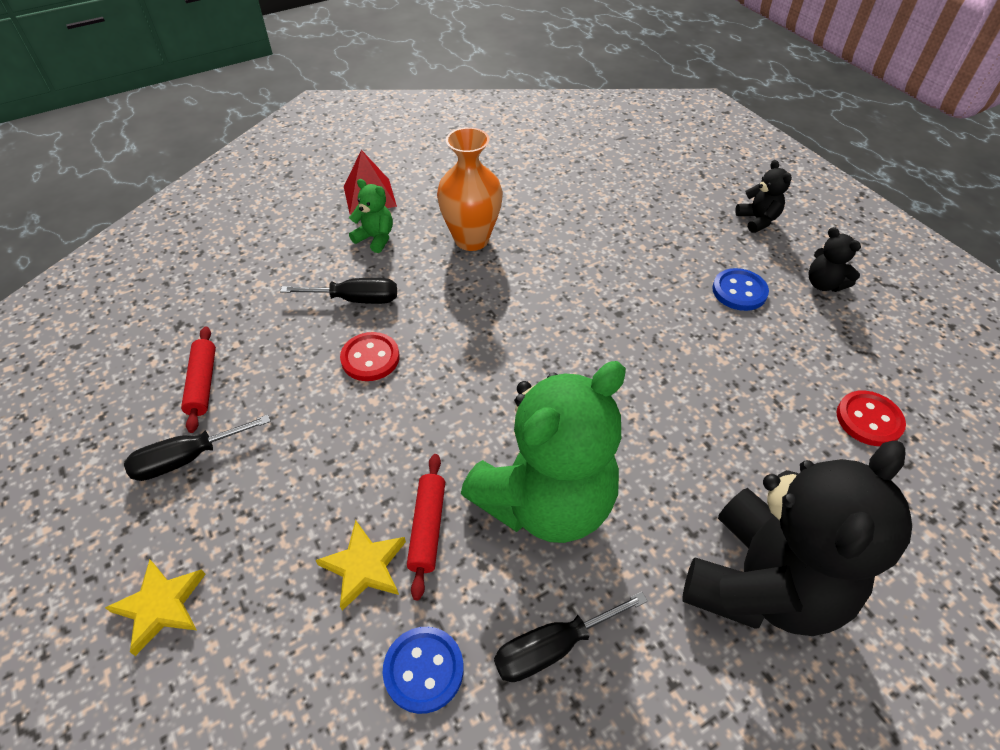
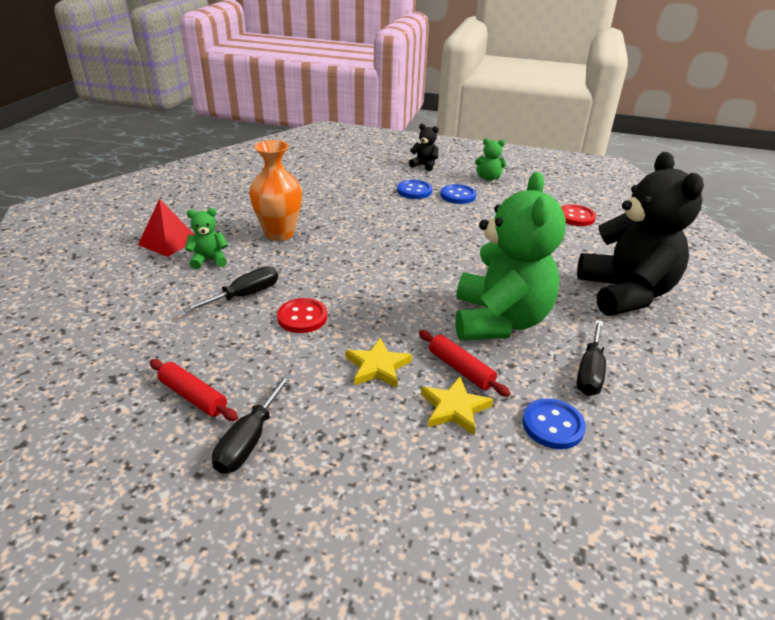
camera: 45 degrees left, 15 degrees down
yellow star [105,559,206,656] -> yellow star moved to [345,338,412,388]
black teddy bear [808,227,861,292] -> green teddy bear [475,138,507,181]
none -> blue button [397,180,432,199]

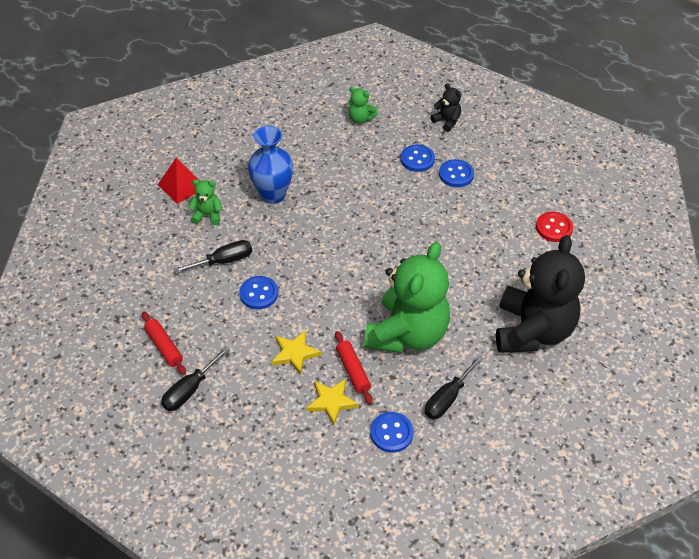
camera: 20 degrees right, 15 degrees up
orange vase [249,140,302,241] -> blue vase [248,126,293,204]
red button [277,298,327,333] -> blue button [239,276,278,310]
green teddy bear [475,138,507,181] -> green teddy bear moved to [348,87,377,124]

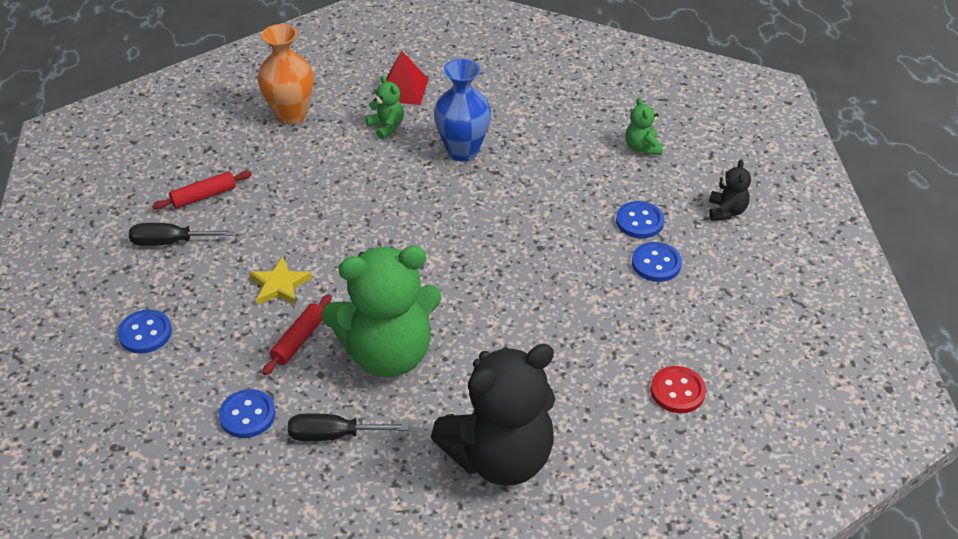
camera: 50 degrees right, 5 degrees down
red rolling pin [142,312,186,375] -> red rolling pin turned 45 degrees clockwise [152,171,252,210]
black screwdriver [174,240,252,273] -> none
blue button [239,276,278,310] -> blue button moved to [118,310,172,354]
yellow star [306,379,358,425] -> none
none -> orange vase [258,24,313,125]

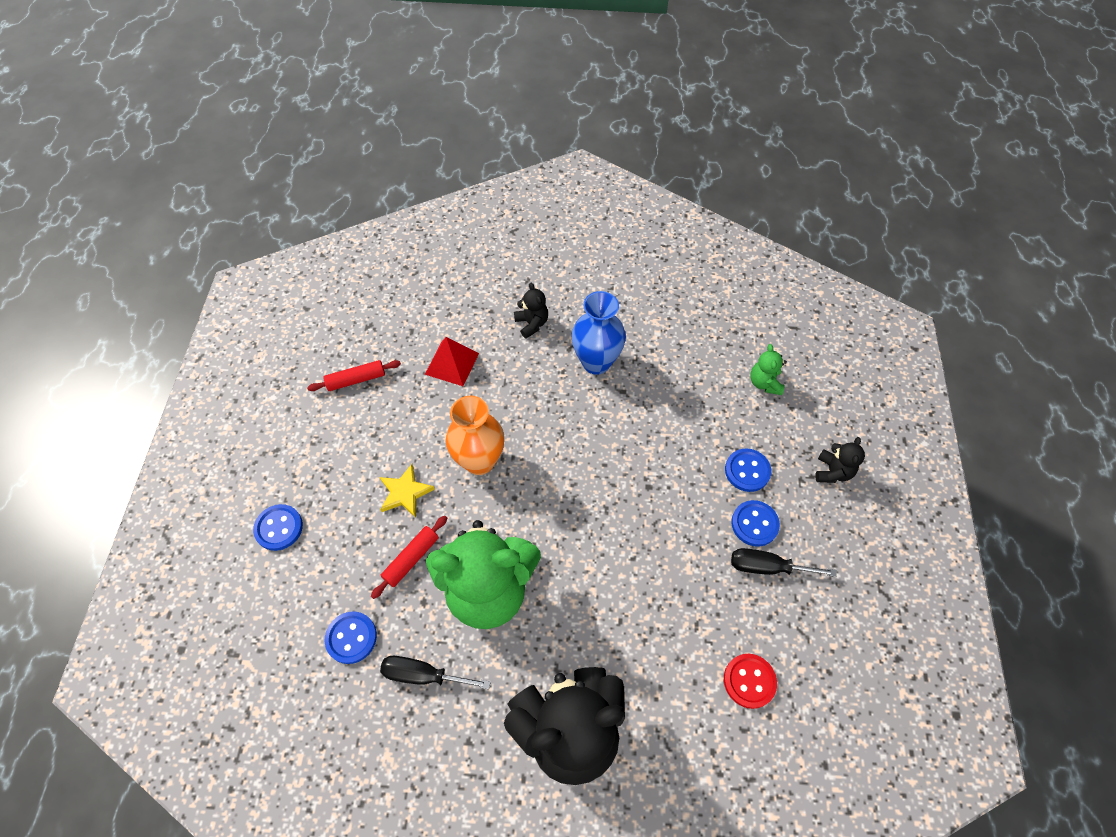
camera: 10 degrees right, 15 degrees up
black screwdriver [129,223,234,246] -> black screwdriver moved to [731,548,837,577]
orange vase [258,24,313,125] -> orange vase moved to [446,396,504,475]
green teddy bear [366,75,404,140] -> black teddy bear [514,283,548,339]
red pyramid [387,50,429,105] -> red pyramid moved to [425,337,479,386]

